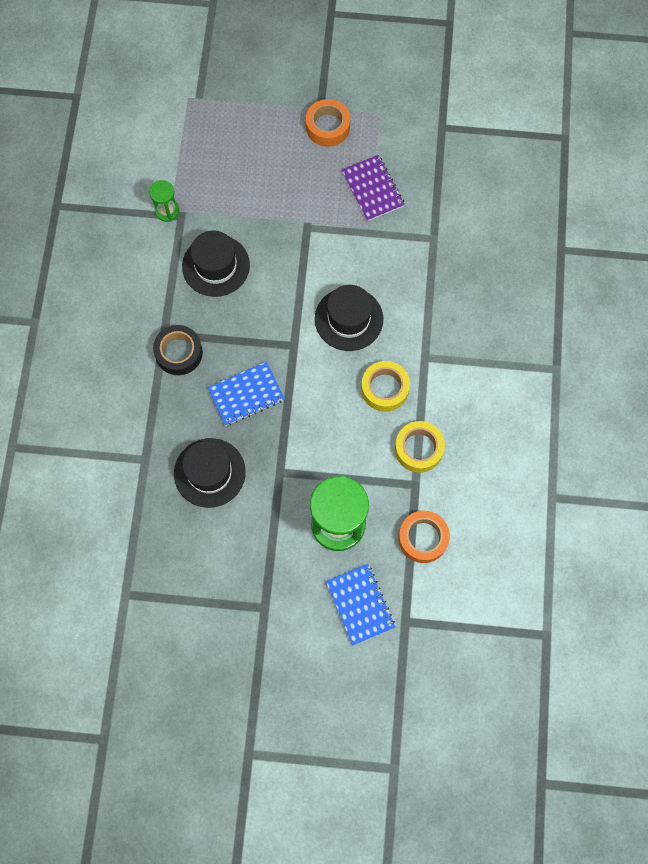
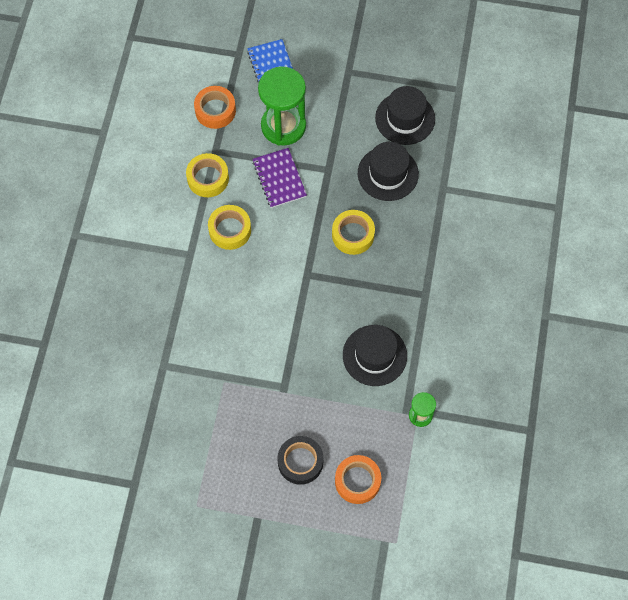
camera: 175 degrees left, 5 degrees down
black tape [153,325,203,375] -> black tape moved to [278,436,323,485]
blue notebook [208,362,285,426] -> yellow tape [332,210,375,255]
orange tape [306,99,350,147] -> orange tape moved to [335,455,381,504]
black hat [315,285,383,351] -> black hat moved to [375,86,435,145]
purple notebook [341,155,405,221] -> purple notebook moved to [252,148,307,208]

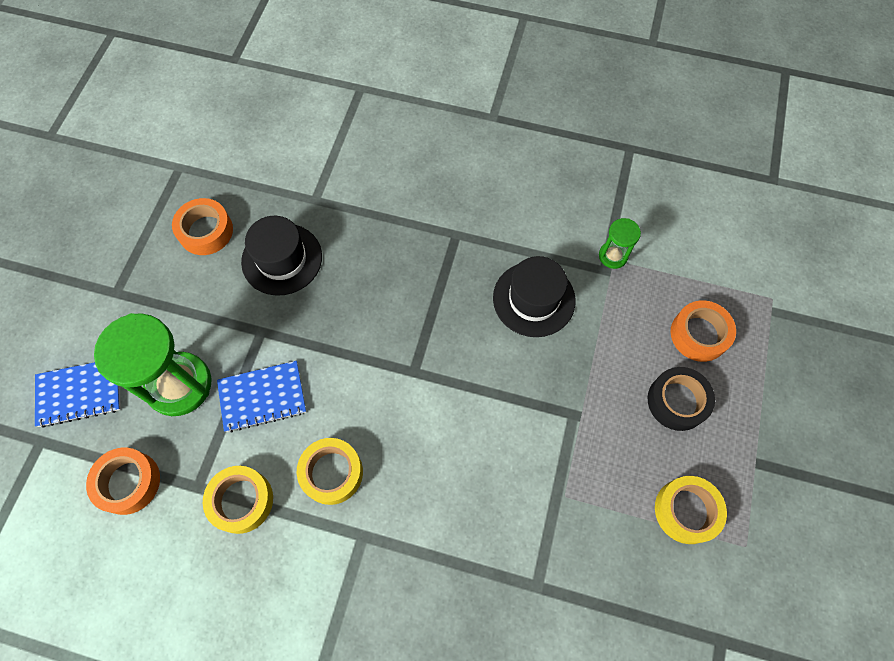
camera: 85 degrees left, 0 degrees up
purple notebook [252,148,307,208] -> blue notebook [217,361,306,433]
yellow tape [332,210,375,255] -> yellow tape moved to [655,476,727,544]
black hat [375,86,435,145] -> orange tape [172,198,233,255]

